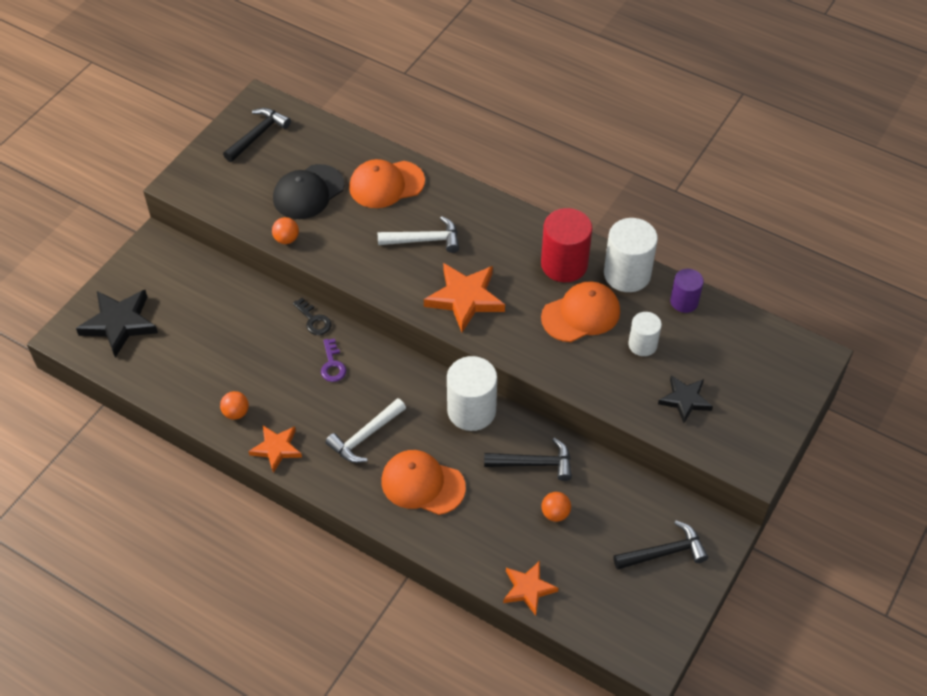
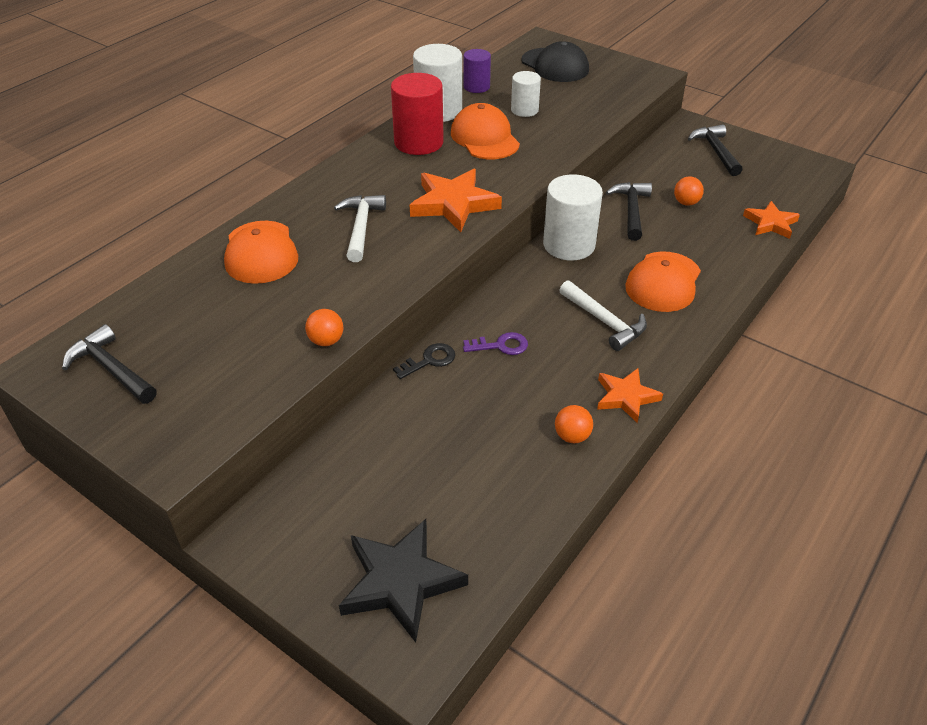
camera: 85 degrees left, 10 degrees down
black cap [273,164,345,219] -> black cap moved to [521,41,589,82]
black star [658,375,713,423] -> none

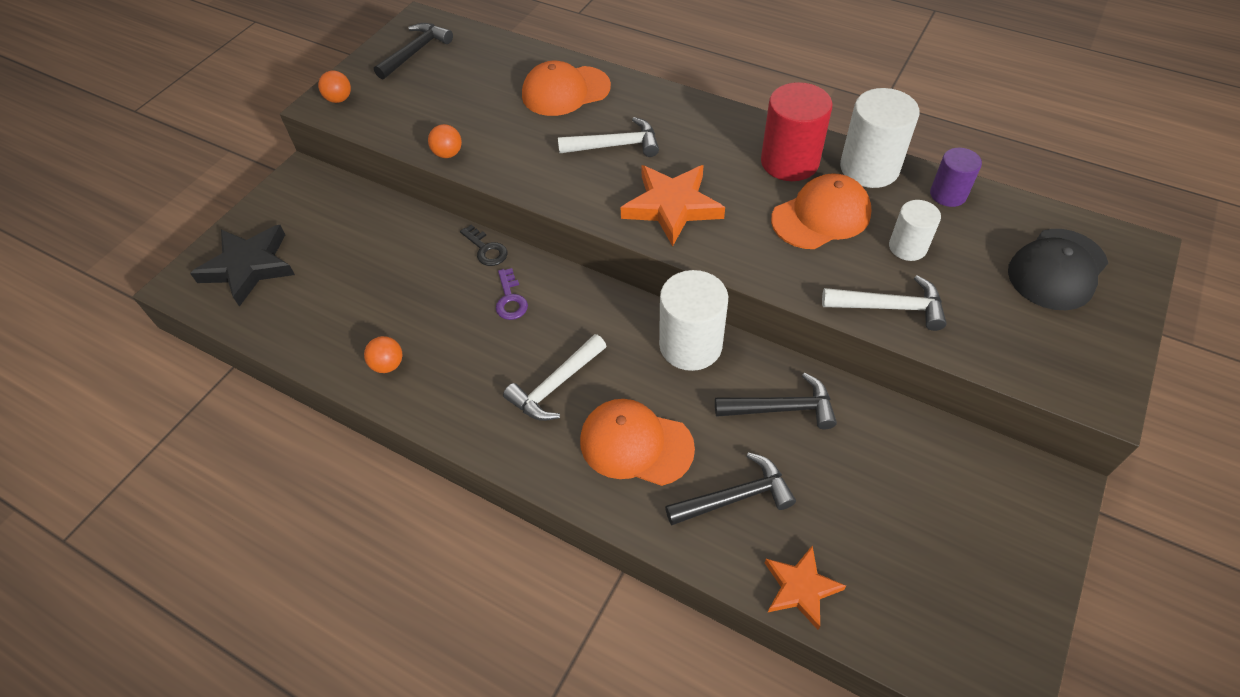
camera: 85 degrees right, 10 degrees up
orange star [597,368,663,423] -> none
orange ball [674,177,704,206] -> orange ball moved to [318,71,351,103]
black hammer [688,124,743,176] -> black hammer moved to [665,452,796,526]
none -> white hammer [822,275,947,331]

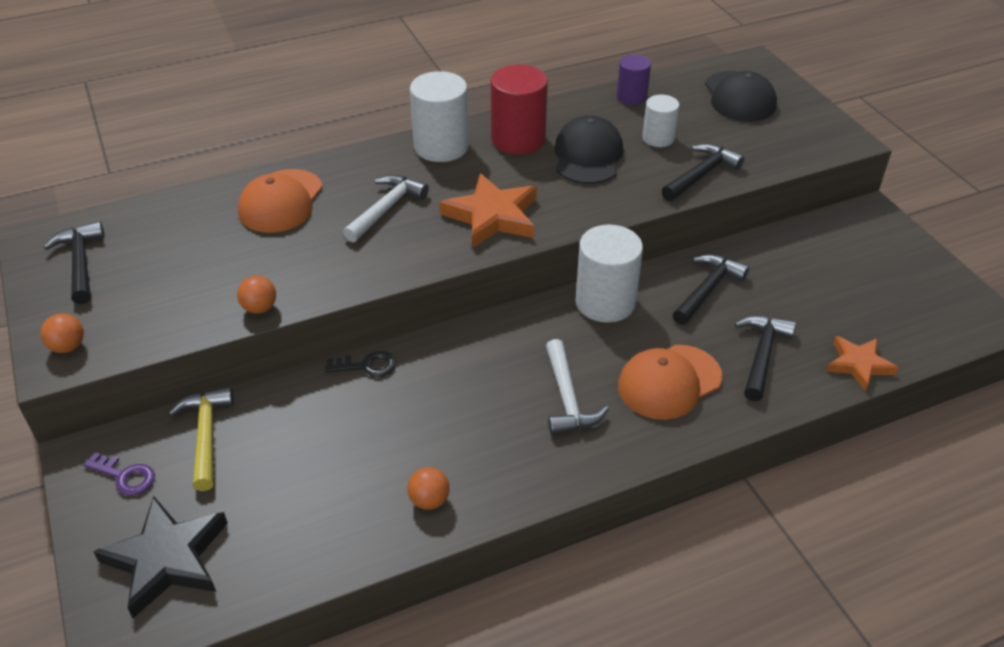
camera: 55 degrees left, 10 degrees down
purple key [496,268,528,320] -> purple key moved to [83,452,155,495]
orange cap [771,173,871,249] -> black cap [555,116,623,184]
white hammer [822,275,947,331] -> black hammer [661,143,745,201]
white cylinder [840,88,919,188] -> white cylinder moved to [410,71,469,162]
none -> yellow hammer [169,387,234,491]

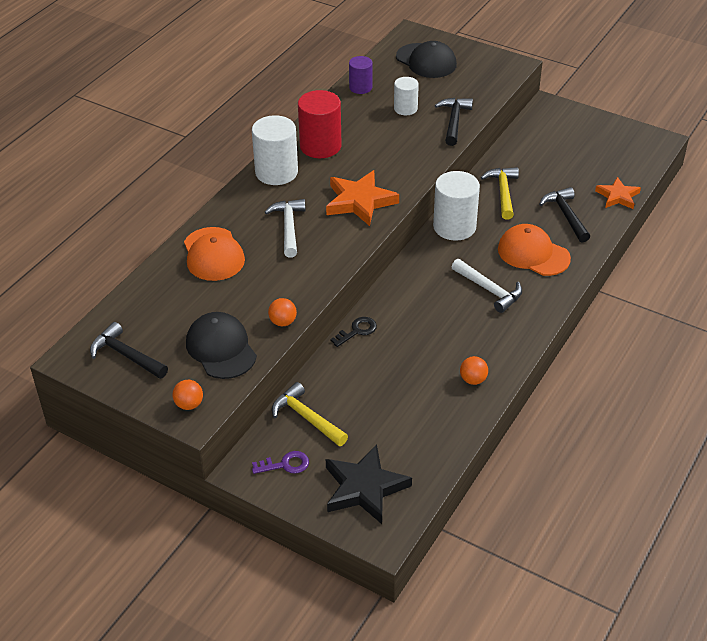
camera: 35 degrees left, 0 degrees up
black cap [555,116,623,184] -> black cap moved to [186,312,257,379]
orange cap [618,345,723,420] -> orange cap turned 105 degrees clockwise [498,224,571,276]
black hammer [673,254,749,325] -> yellow hammer [481,167,519,219]

